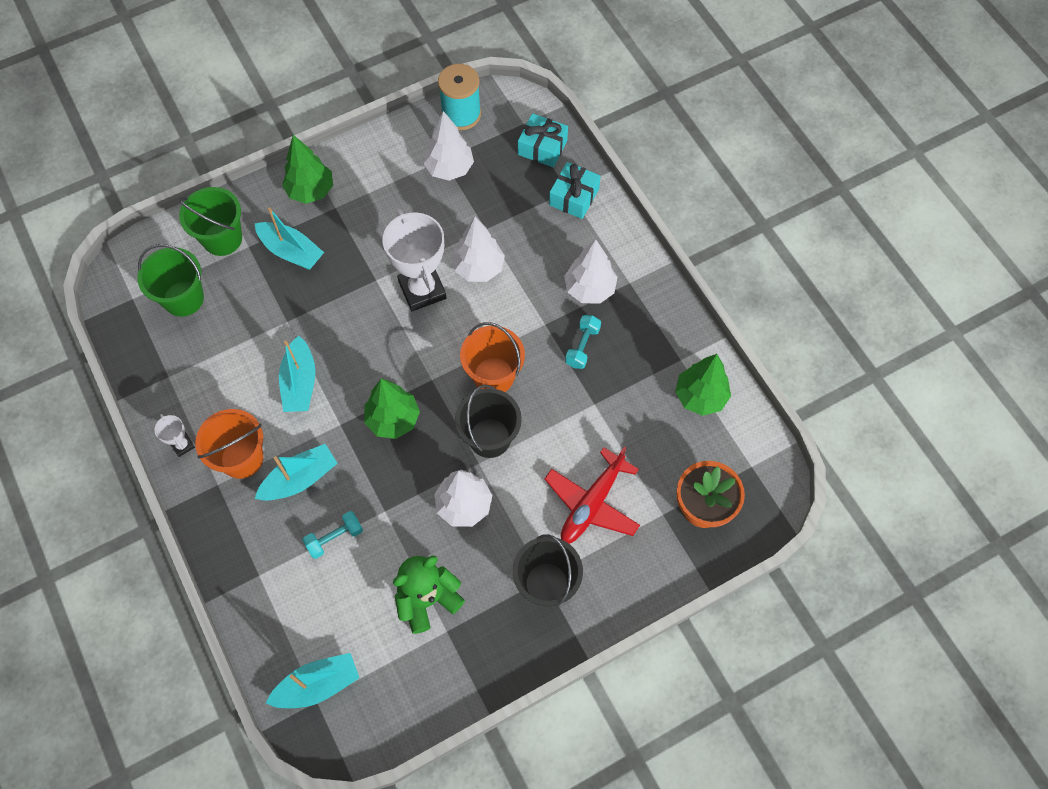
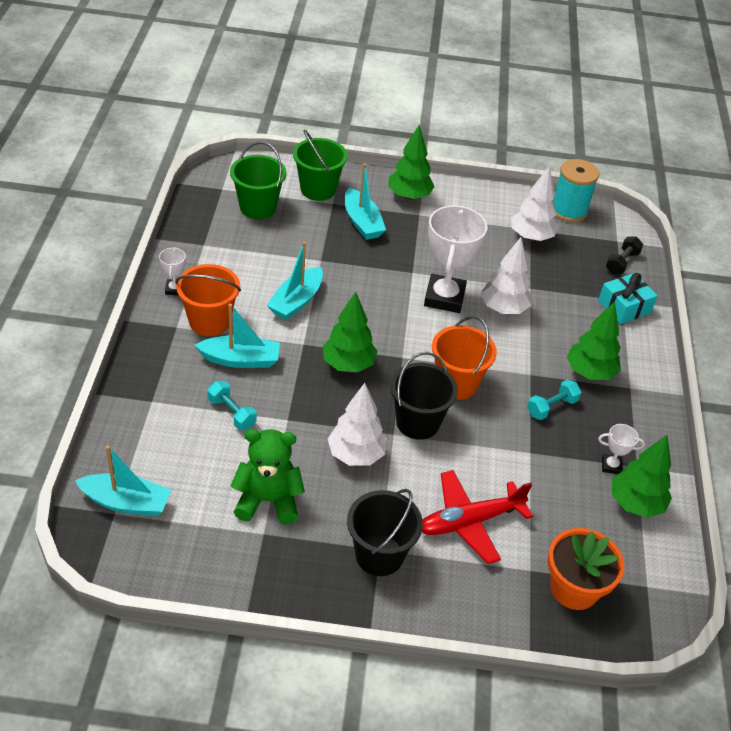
camera: 30 degrees right, 20 degrees down
turquoise dumbbell [303,511,363,559] -> turquoise dumbbell turned 45 degrees clockwise [207,381,257,430]
turquoise gift [518,113,568,167] -> black dumbbell [606,237,643,274]
white tree [564,239,617,304] -> green tree [567,301,621,380]
none -> white trophy [598,424,645,474]

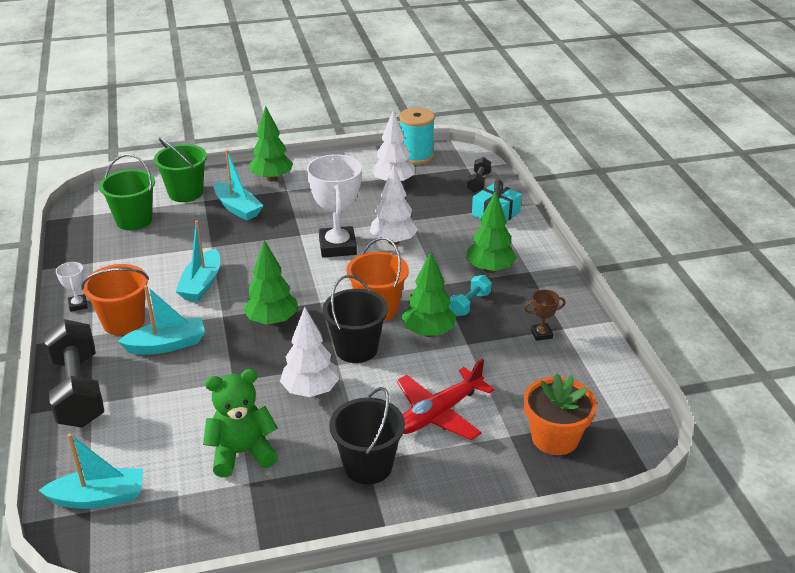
camera: 15 degrees left, 10 degrees down
turquoise dumbbell [207,381,257,430] -> none
white trophy [598,424,645,474] -> brown trophy [524,289,565,341]
green tree [612,435,672,518] -> green tree moved to [402,251,456,337]
none -> black dumbbell [44,319,104,428]

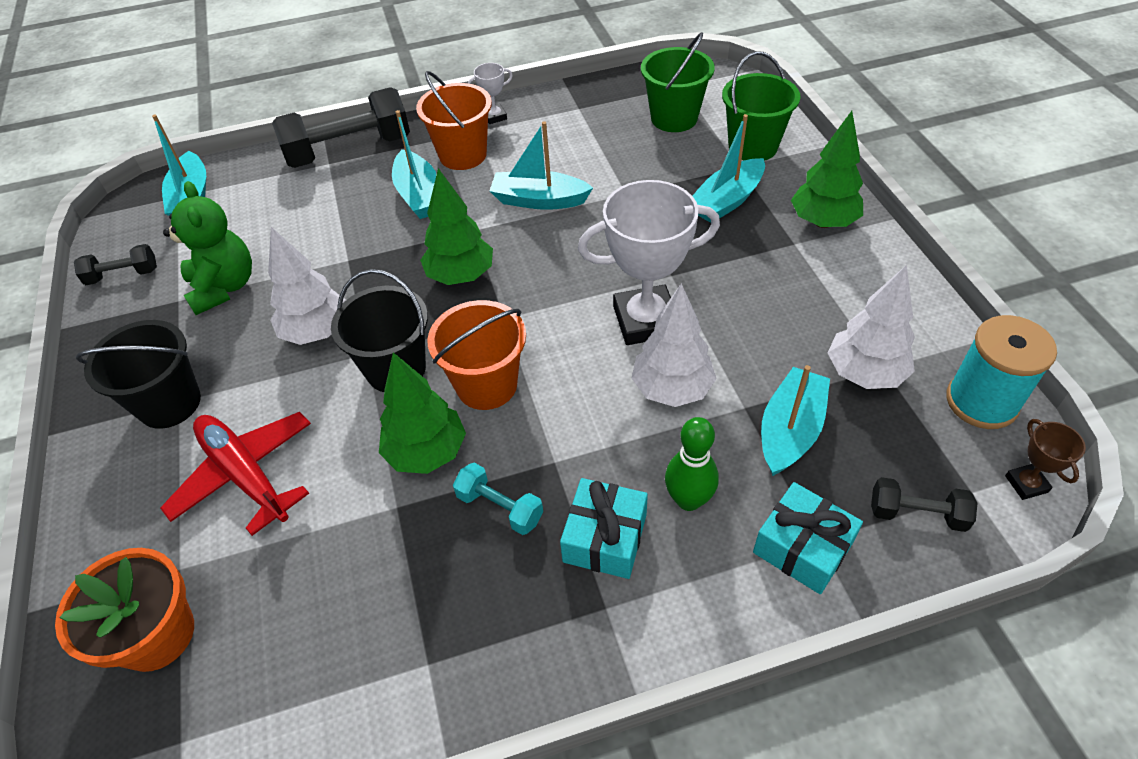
camera: 90 degrees right, 15 degrees up
green tree [467,191,517,273] -> turquoise gift [560,478,648,579]
brown trophy [524,289,565,341] -> brown trophy moved to [1005,419,1086,500]
none -> black dumbbell [74,244,157,285]
none -> green bowling pin [665,417,719,511]
none -> turquoise boat [761,365,830,476]

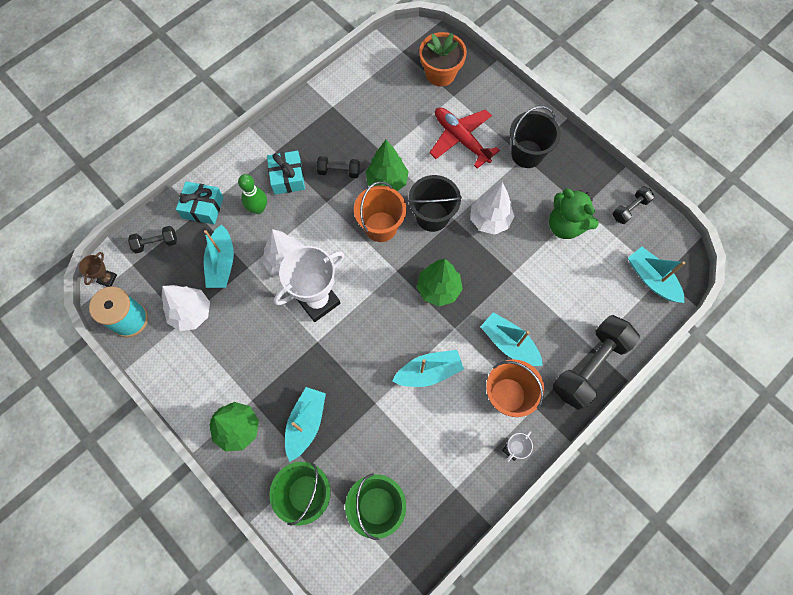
camera: 150 degrees right, 20 degrees up
red plane [160,412,311,536] -> red plane turned 150 degrees counterclockwise [429,107,500,169]
turquoise dumbbell [453,463,543,535] -> black dumbbell [317,156,360,178]
brown trophy [1005,419,1086,500] -> brown trophy turned 60 degrees clockwise [79,252,117,287]

